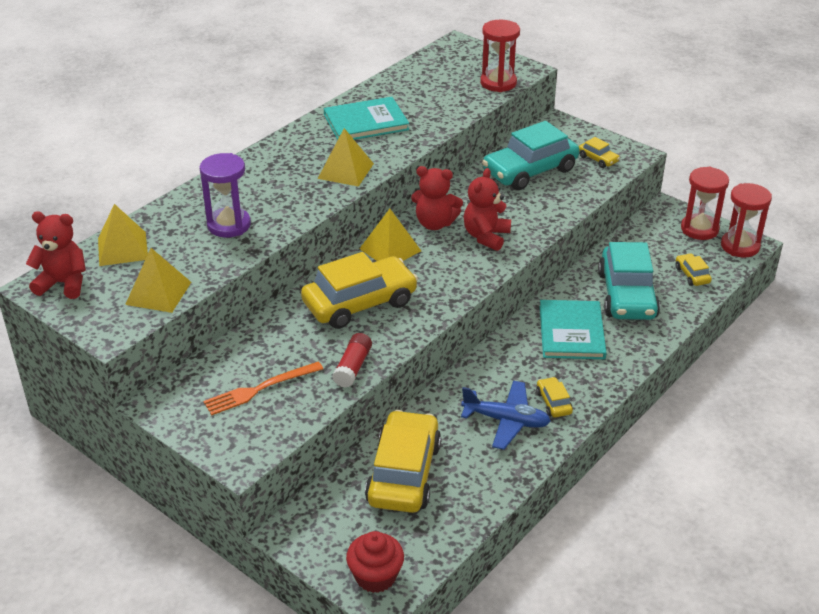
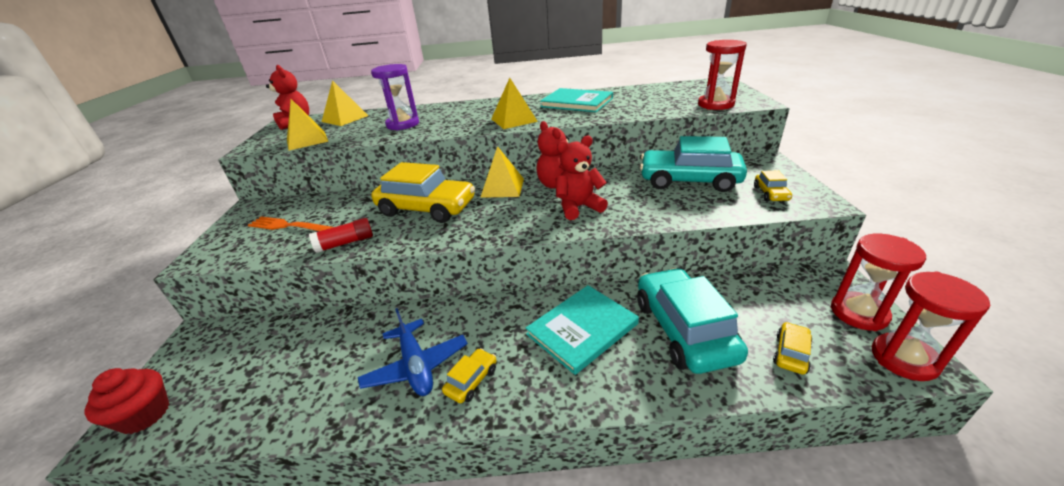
camera: 50 degrees right, 5 degrees down
yellow car [365,410,441,513] -> none
turquoise car [598,242,660,320] -> turquoise car turned 120 degrees clockwise [637,268,748,374]

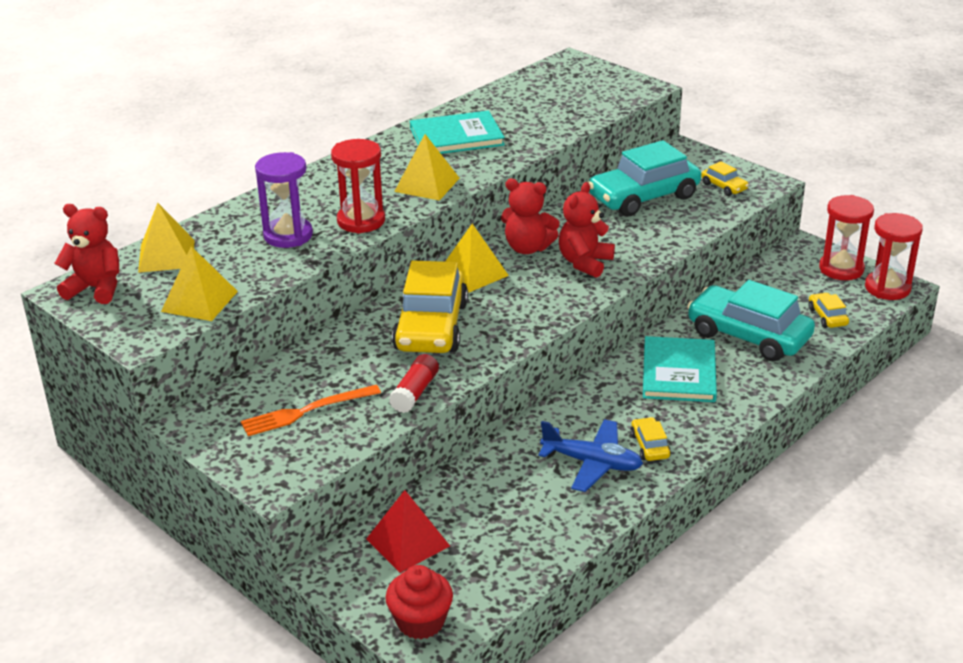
camera: 45 degrees left, 0 degrees up
yellow car [371,162,475,223] -> yellow car turned 120 degrees clockwise [392,261,468,353]
red hourglass [698,40,747,110] -> red hourglass moved to [331,139,385,234]
none -> red pyramid [366,490,450,573]

